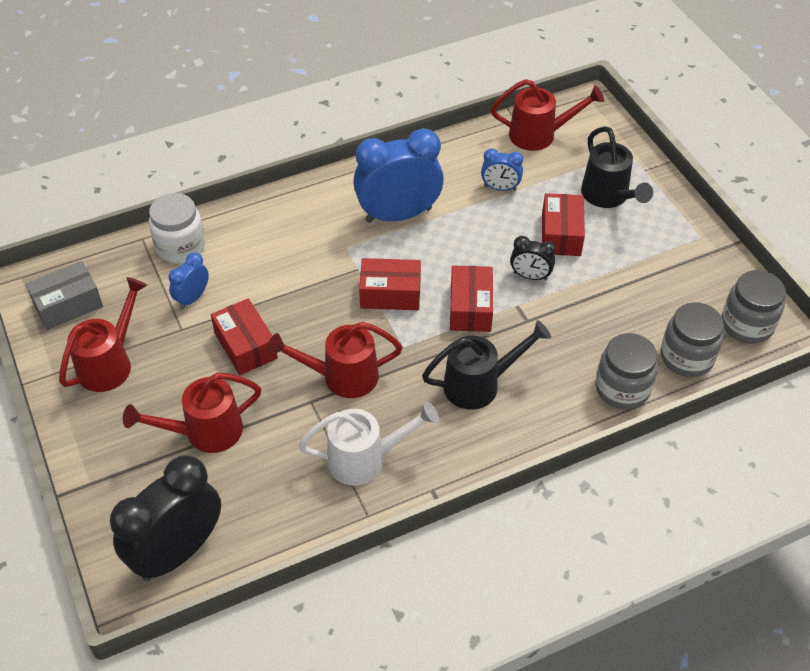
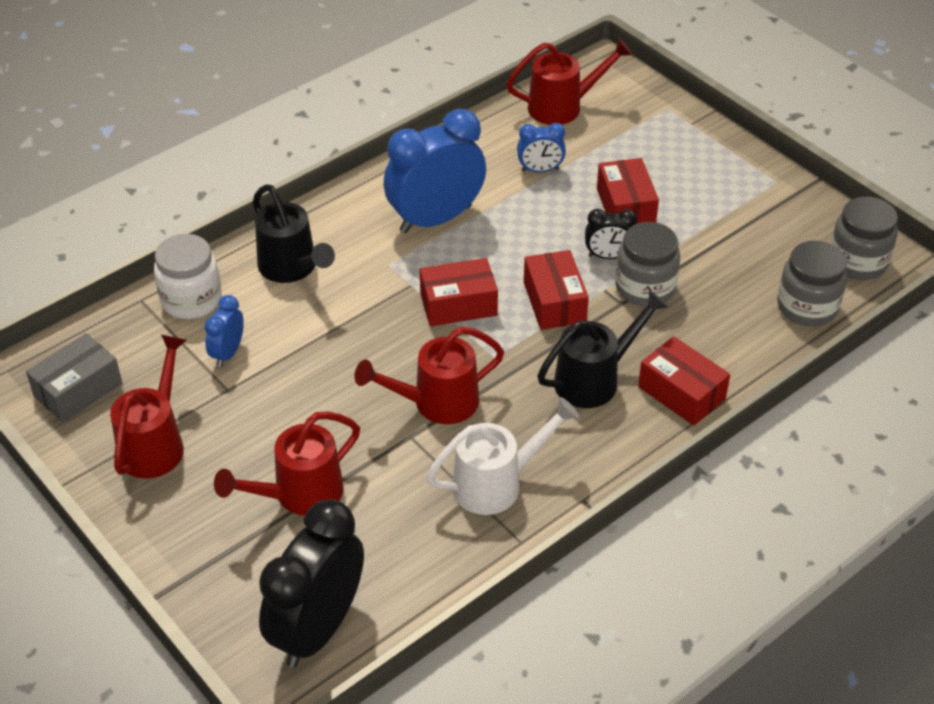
camera: 15 degrees left, 5 degrees down
red box [211,298,278,375] -> red box moved to [638,336,730,426]
black watering can [581,126,653,208] -> black watering can moved to [253,184,335,283]
grey jar [595,333,658,409] -> grey jar moved to [615,222,680,306]

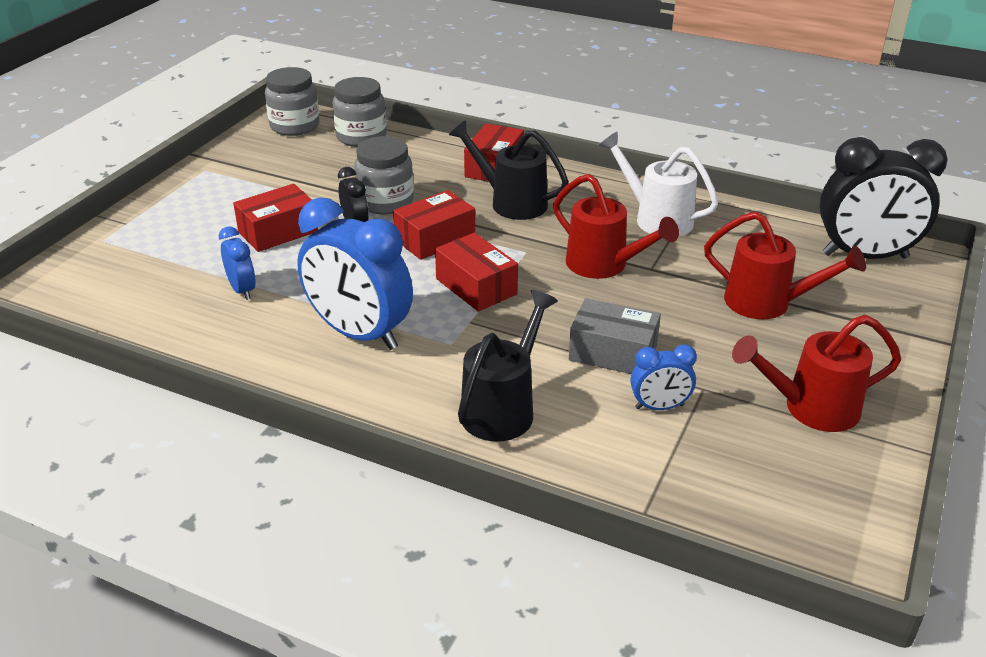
camera: 115 degrees left, 10 degrees down
grey box [26,333,122,422] -> grey box moved to [569,298,661,374]
white jar [154,234,222,319] -> none
red watering can [506,38,633,125] -> none

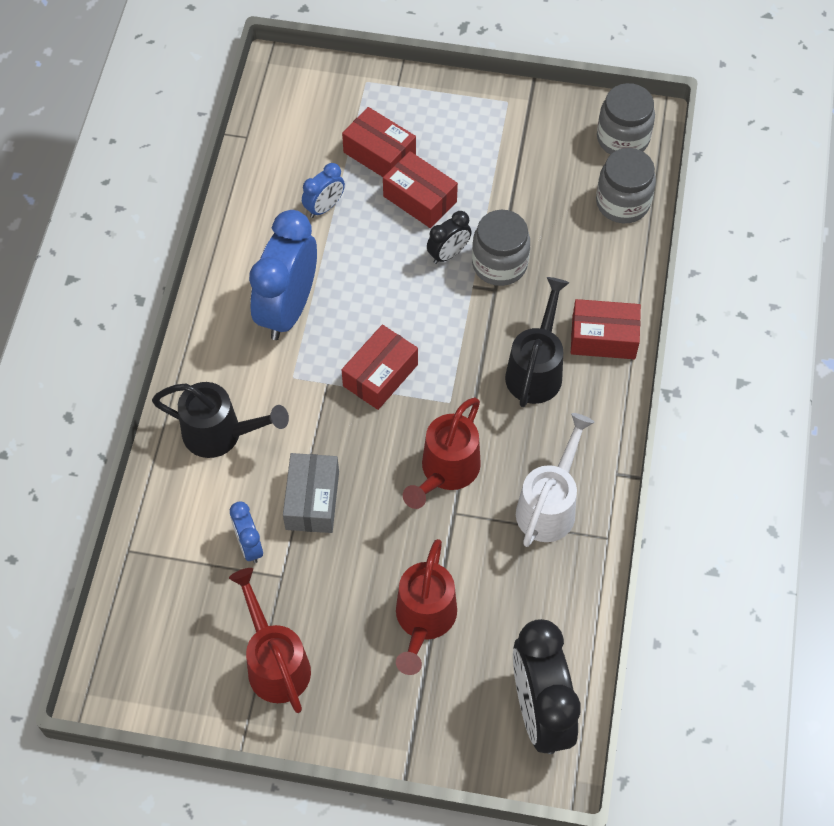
camera: 75 degrees right, 25 degrees up
red box [393,190,475,260] -> red box moved to [342,107,416,177]

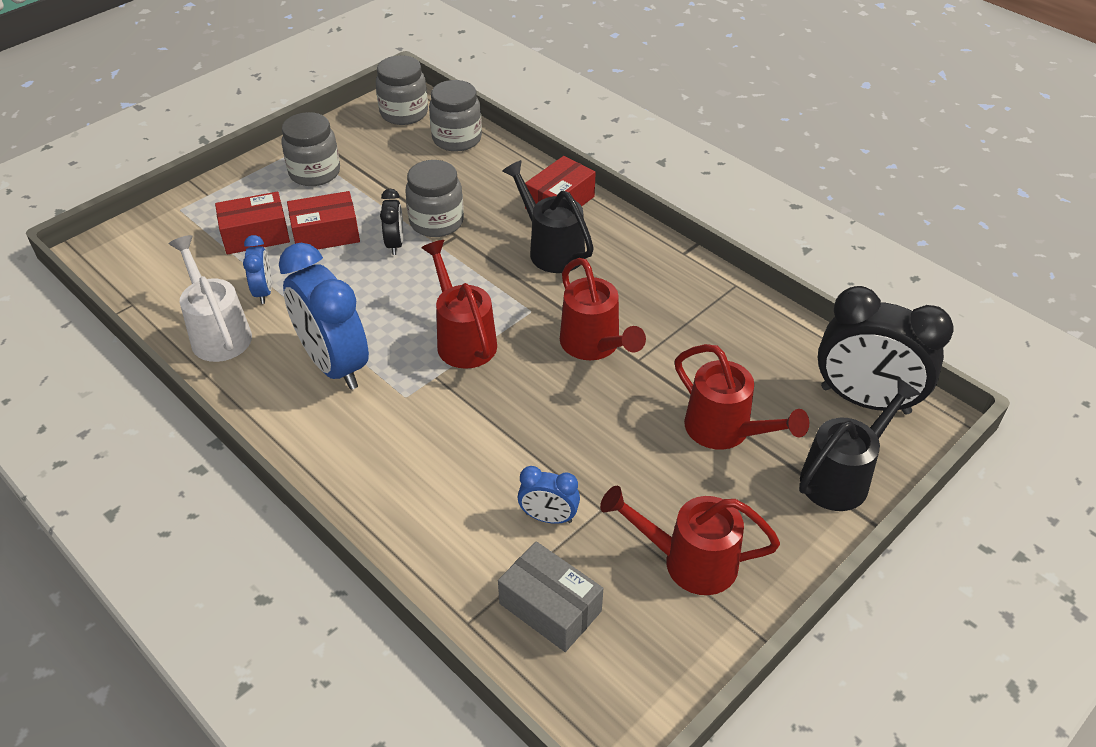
camera: 55 degrees left, 15 degrees down
black watering can [152,382,289,458] -> black watering can moved to [799,378,921,511]
grey box [283,453,339,533] -> grey box moved to [498,541,603,652]
red box [342,324,418,410] -> red watering can [421,240,497,369]
white watering can [516,413,594,547] -> white watering can moved to [169,235,252,362]
none -> grey jar [281,112,340,186]

